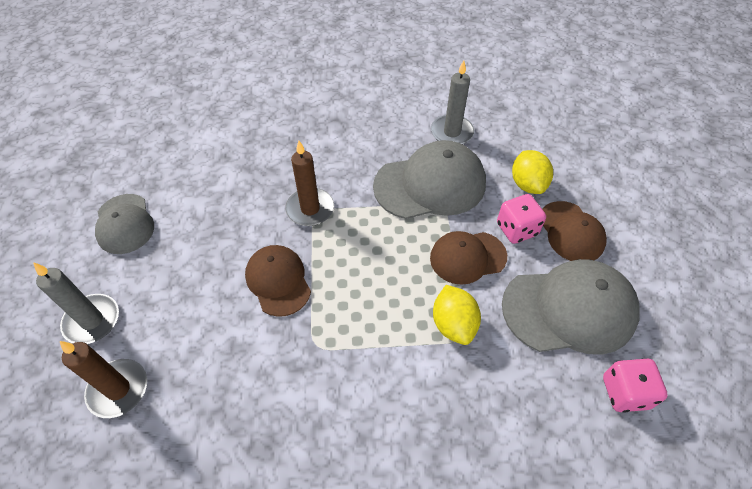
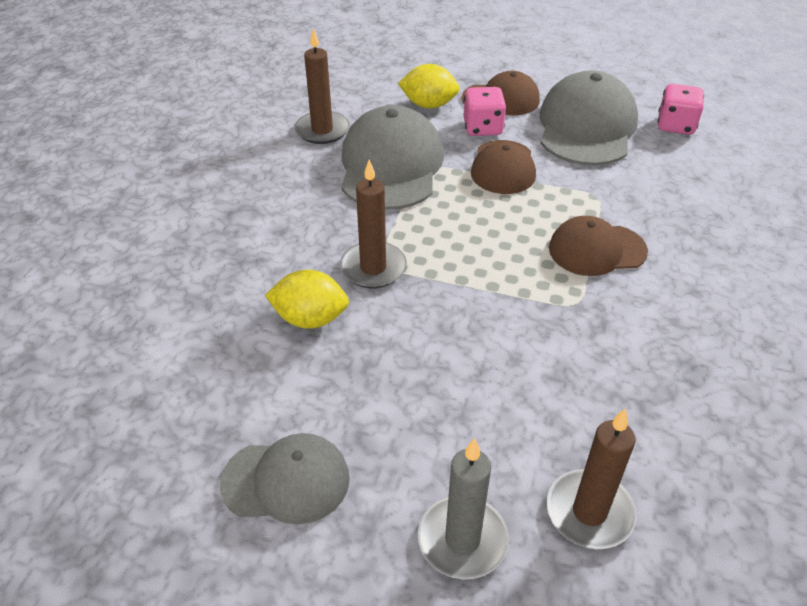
camera: 70 degrees left, 10 degrees down
brown cap [245,245,311,317] -> brown cap moved to [549,216,648,276]
grey candle [431,60,475,145] -> brown candle [294,28,349,144]
yellow lemon [433,285,481,345] -> yellow lemon moved to [265,270,349,329]

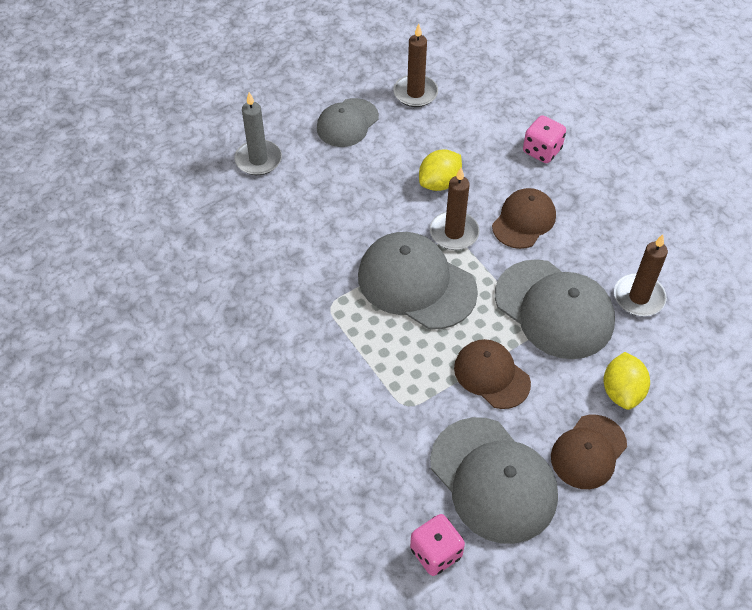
camera: 130 degrees right, 10 degrees up
yellow lemon [398,64,460,109] -> yellow lemon turned 45 degrees counterclockwise [603,352,650,410]
pink dice [464,87,506,136] -> pink dice moved to [523,115,566,163]
brown candle [546,408,636,549] -> brown candle moved to [393,24,438,107]
brown cap [549,216,648,276] -> brown cap moved to [492,188,556,249]
none -> grey cap [358,232,478,329]

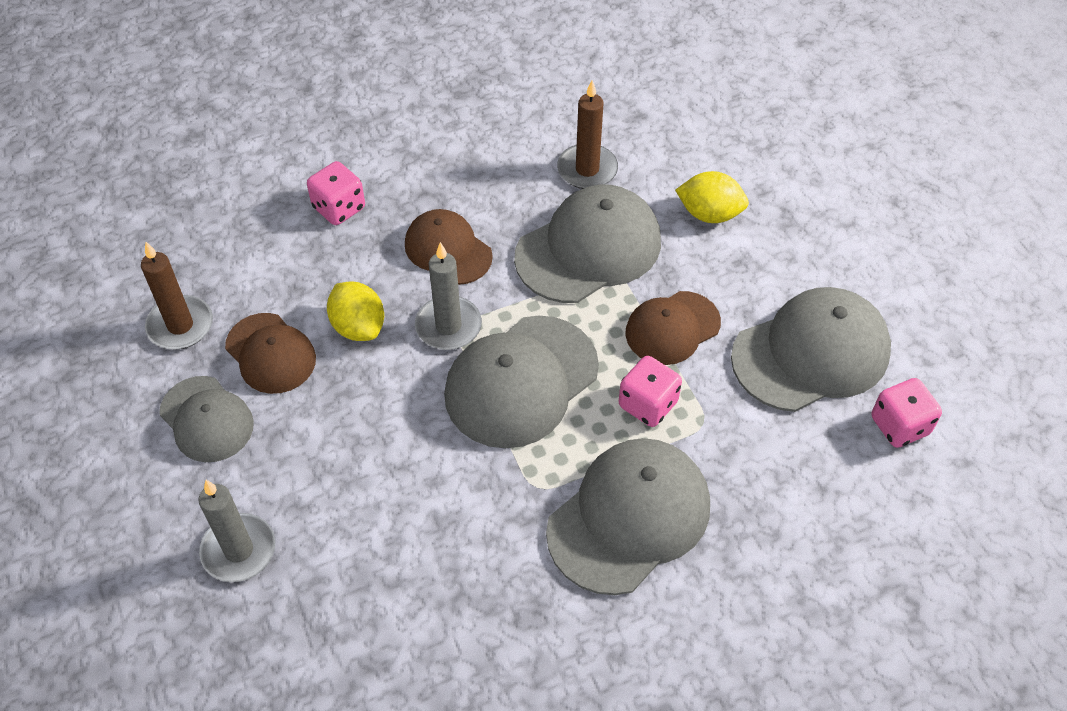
camera: 80 degrees left, 0 degrees up
brown candle [430,168,479,250] -> grey candle [415,242,482,350]
brown cap [551,415,627,489] -> brown cap moved to [225,313,316,394]
none -> grey cap [546,438,710,595]
none -> pink dice [619,356,682,427]

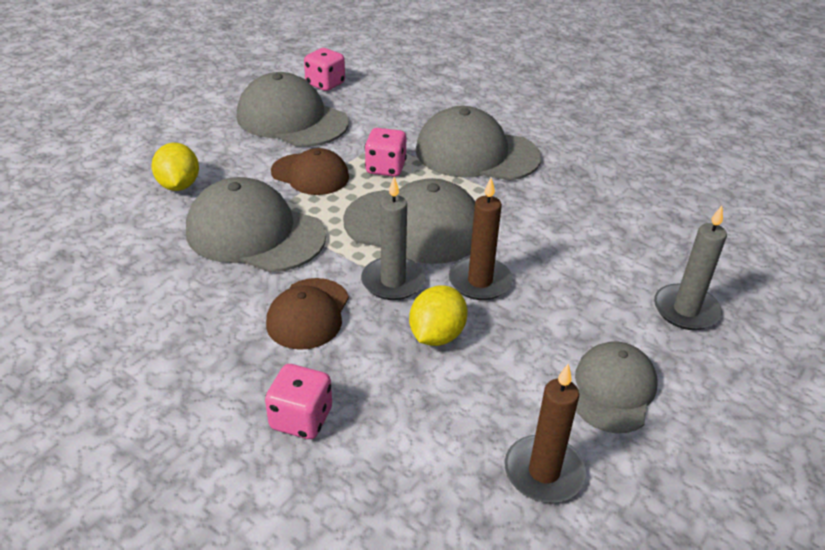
camera: 120 degrees left, 15 degrees down
brown cap [225,313,316,394] -> none
brown candle [557,80,618,189] -> brown candle moved to [449,178,513,300]

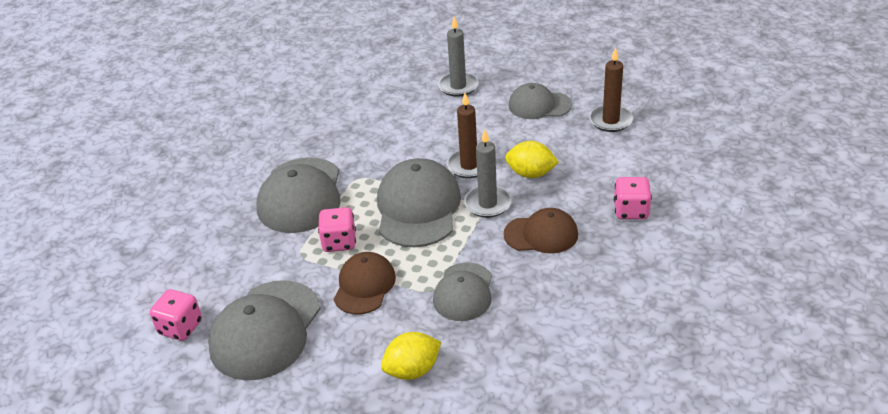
camera: 100 degrees left, 0 degrees up
grey cap [186,177,326,273] -> grey cap [433,263,492,321], size x0.62

